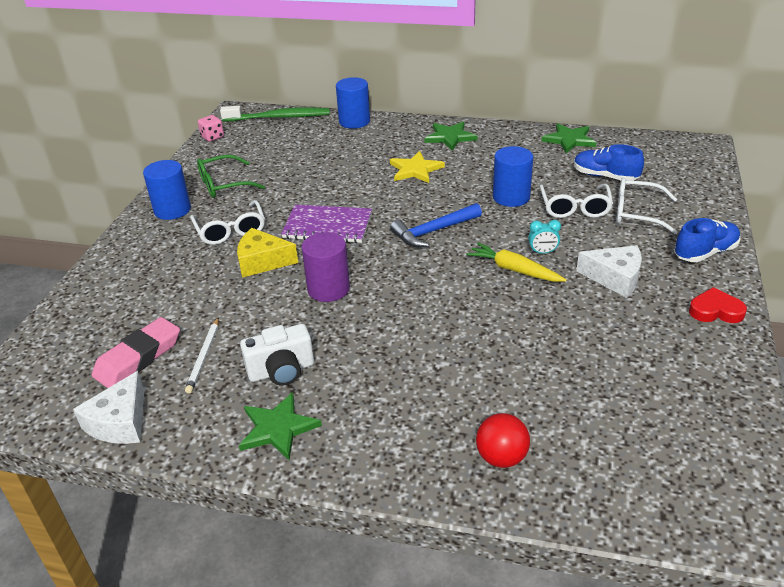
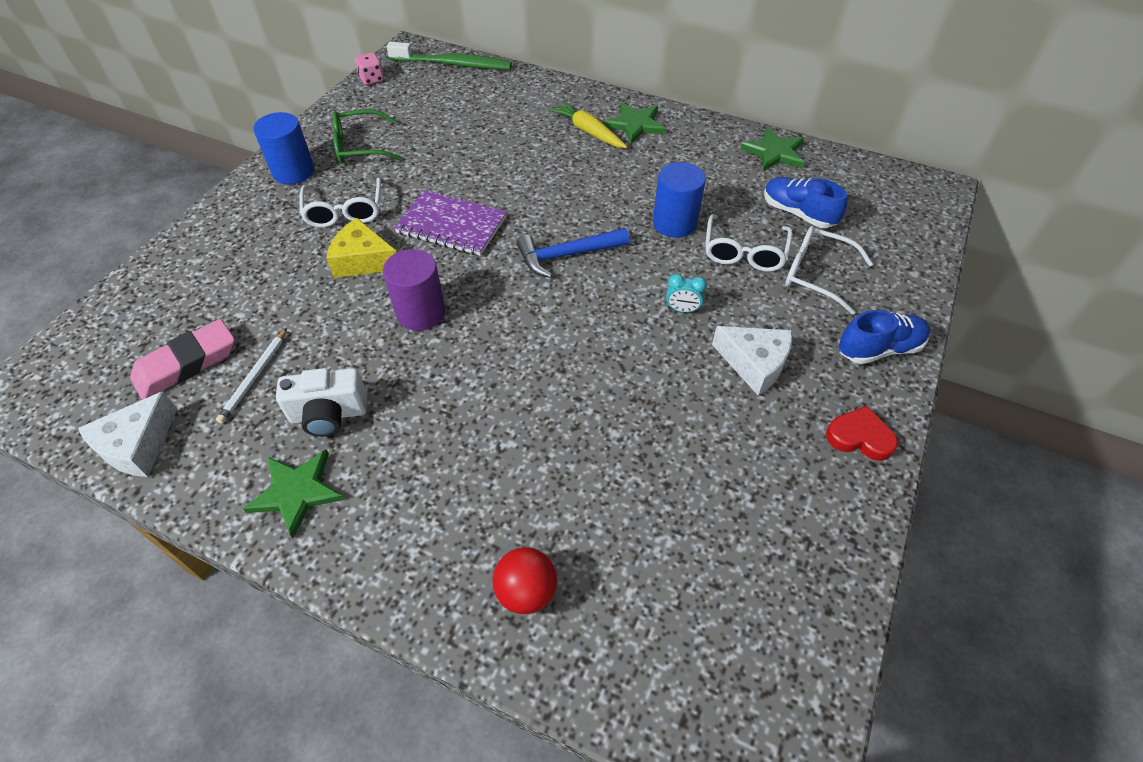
camera: 10 degrees right, 15 degrees up
blue cylinder [336,77,370,129] -> none
yellow star [390,151,445,183] -> none
yellow carrot [467,242,567,282] -> yellow carrot moved to [549,101,627,148]

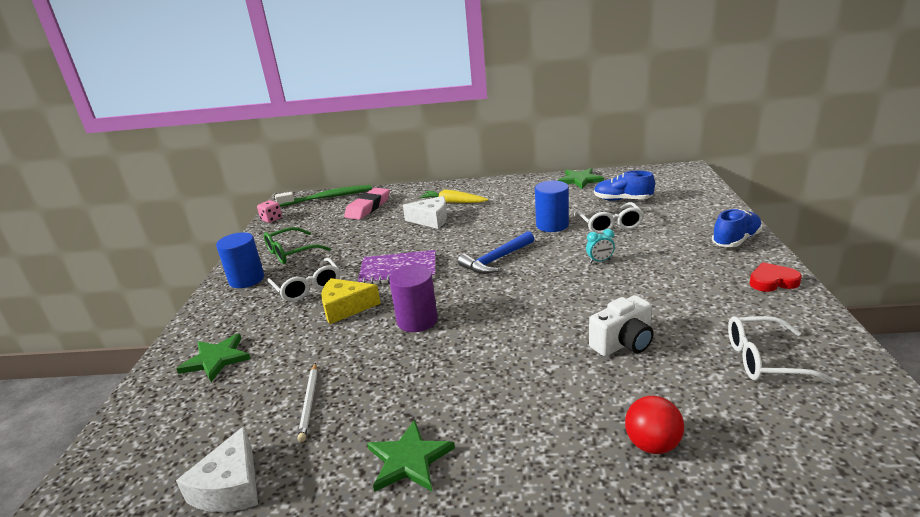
camera: 20 degrees left, 25 degrees down
pink eraser [130,319,235,400] -> pink eraser moved to [344,188,390,220]
white camera [276,368,367,437] -> white camera moved to [589,295,654,356]
green star [603,102,666,144] -> green star moved to [176,333,251,382]
white cheese [712,326,792,395] -> white cheese moved to [403,196,447,229]
white glasses [785,226,873,315] -> white glasses moved to [728,316,836,385]

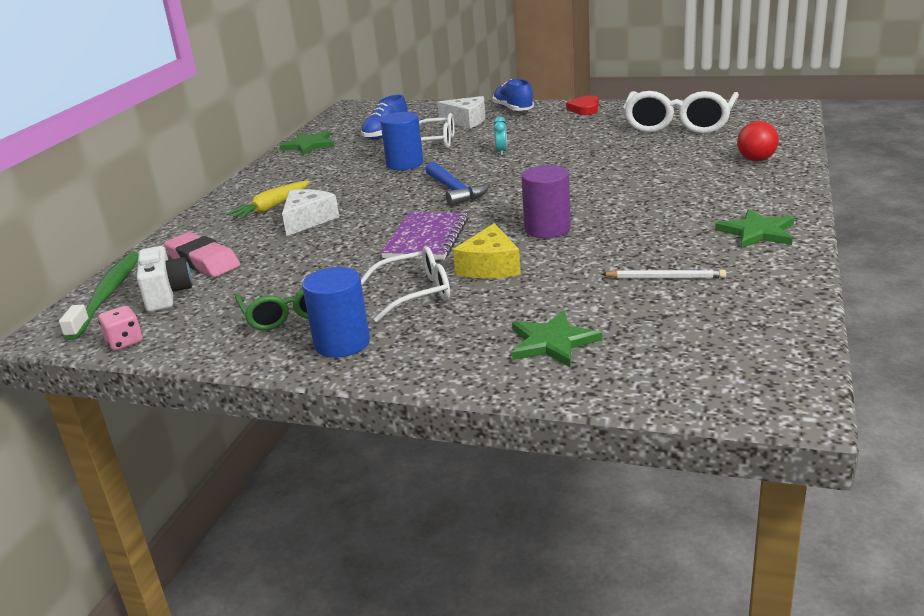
camera: 75 degrees left, 0 degrees up
white cheese [176,426,258,512] -> white cheese moved to [437,96,486,128]
white camera [589,295,654,356] -> white camera moved to [137,246,192,312]
white glasses [728,316,836,385] -> white glasses [624,91,739,134], size x1.65

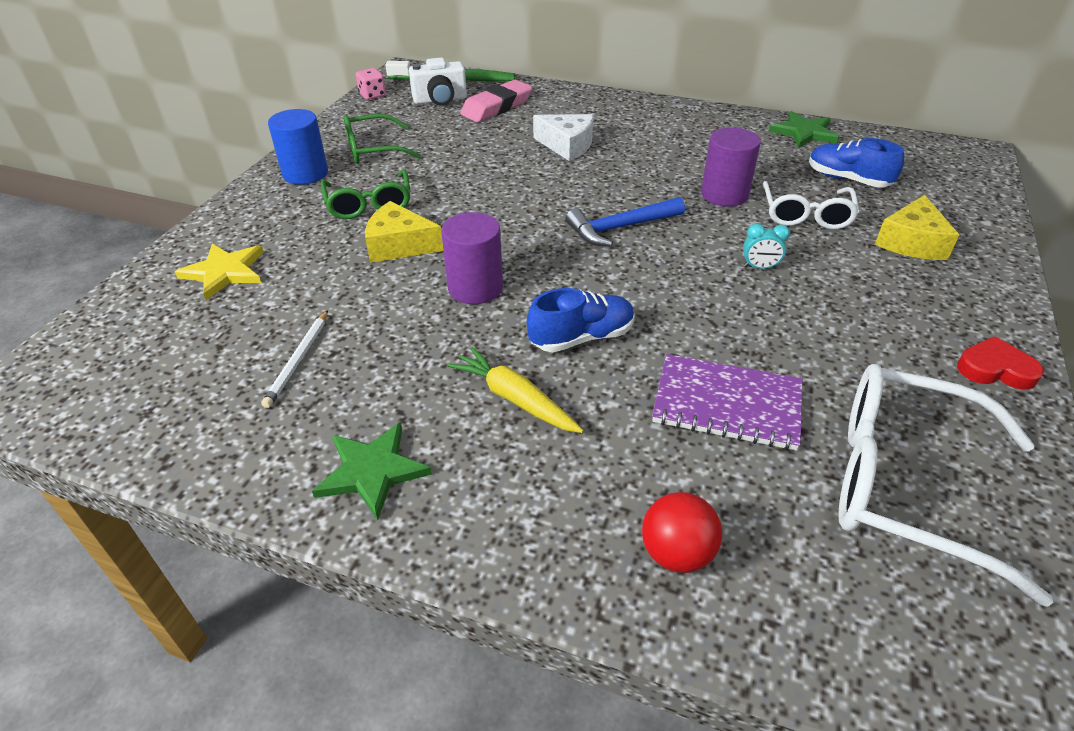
camera: 90 degrees right, 15 degrees up
yellow carrot [226,181,310,219] -> yellow carrot moved to [448,347,584,433]
white glasses [361,246,450,322] -> green glasses [320,169,410,219]
blue cylinder [380,112,423,170] -> purple cylinder [701,127,761,207]
purple notebook [381,212,468,259] -> purple notebook moved to [652,354,803,451]
white cheese [437,96,486,128] -> yellow cheese [875,195,959,260]
blue shoe [492,79,534,111] -> blue shoe moved to [527,288,635,352]
green star [512,311,602,367] -> yellow star [175,243,264,300]

